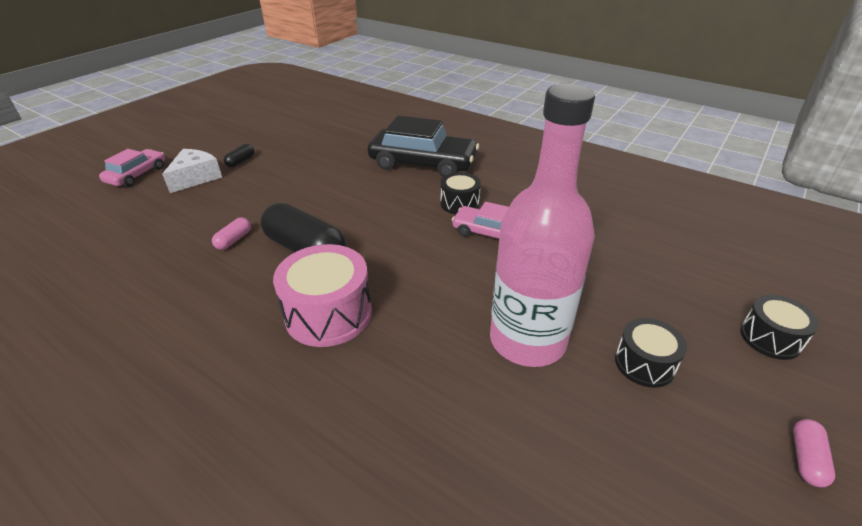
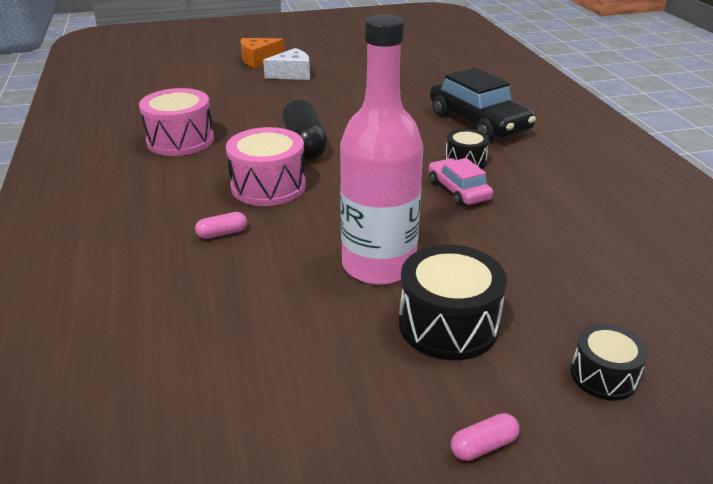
camera: 40 degrees right, 5 degrees down
pink car [99,149,165,187] -> orange cheese [241,38,284,68]
pink capsule [212,217,251,250] -> pink capsule moved to [195,212,247,239]
black capsule [224,144,254,167] -> none
black drum [615,318,687,388] -> black drum [399,245,507,360], size x1.69
none -> pink drum [139,88,214,156]

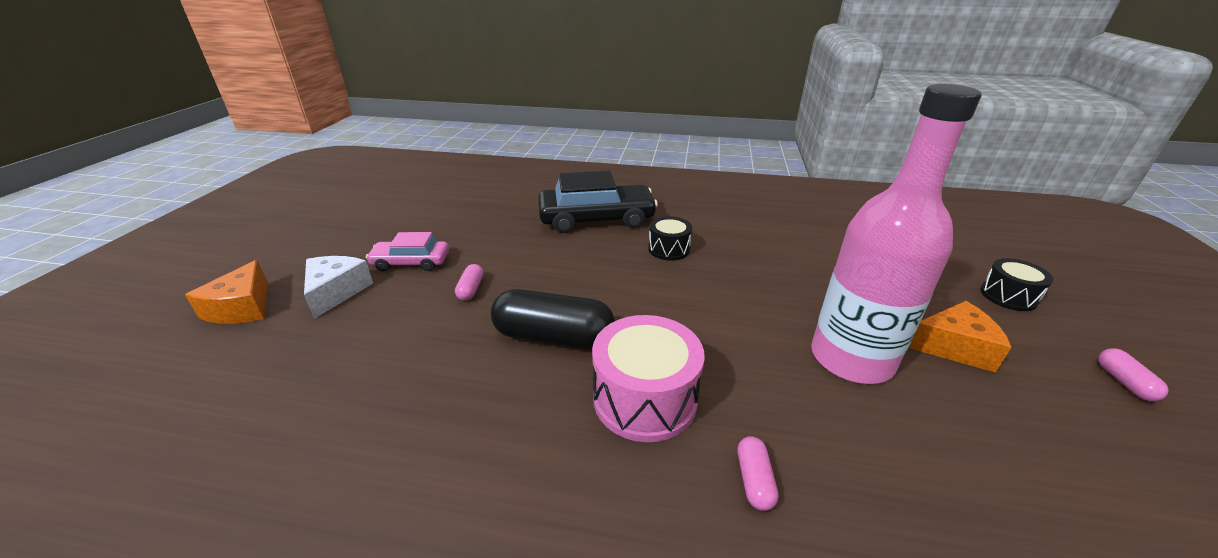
camera: 65 degrees left, 0 degrees up
pink drum [139,88,214,156] -> none
black drum [399,245,507,360] -> orange cheese [909,301,1011,373]
pink car [429,158,493,206] -> pink car moved to [366,232,449,272]
none -> pink capsule [455,264,484,301]

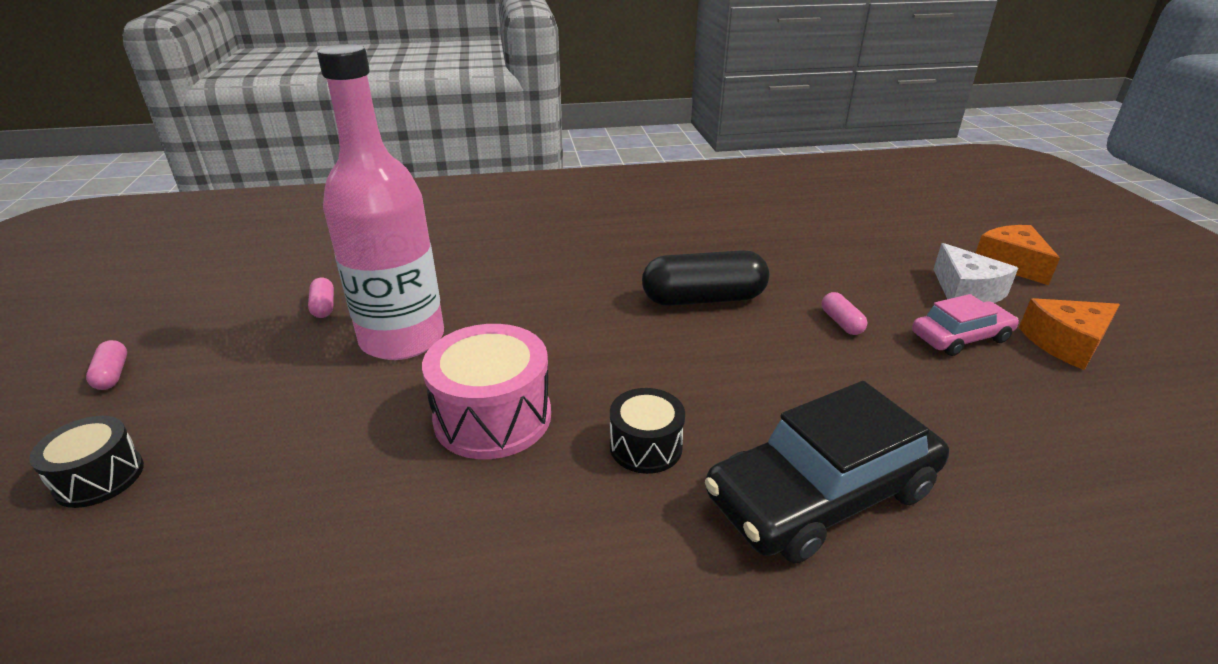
camera: 160 degrees right, 0 degrees up
pink drum [592,315,704,442] -> pink drum moved to [422,324,551,459]
pink capsule [737,436,778,511] -> pink capsule moved to [308,278,334,318]
orange cheese [909,301,1011,373] -> orange cheese moved to [1019,298,1120,370]

